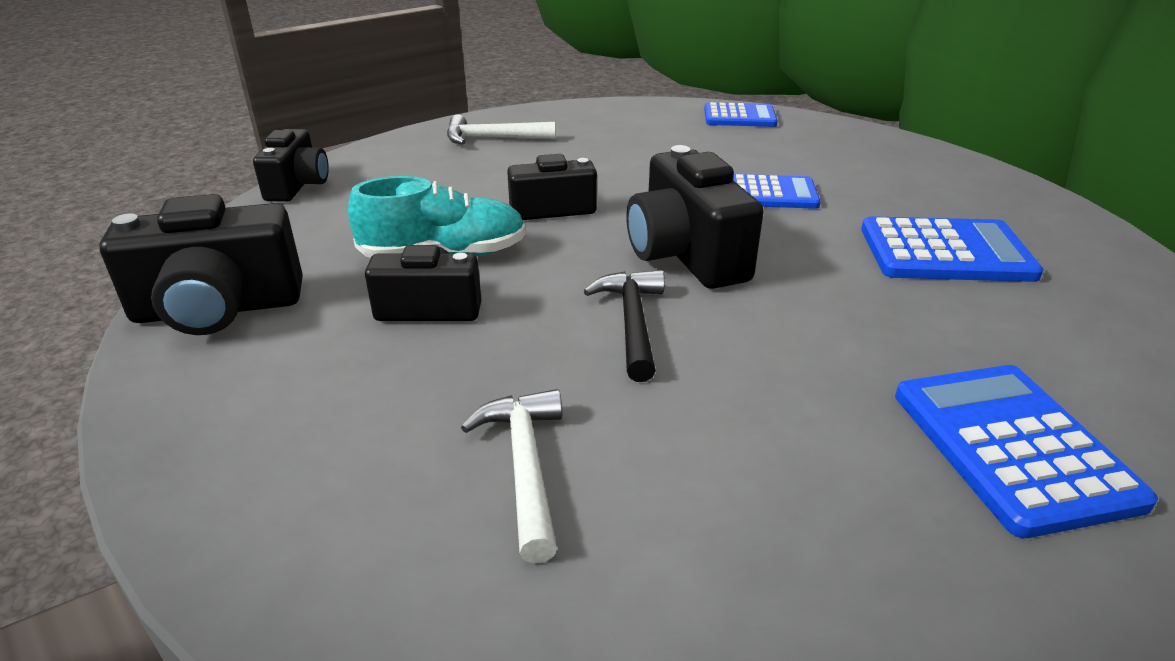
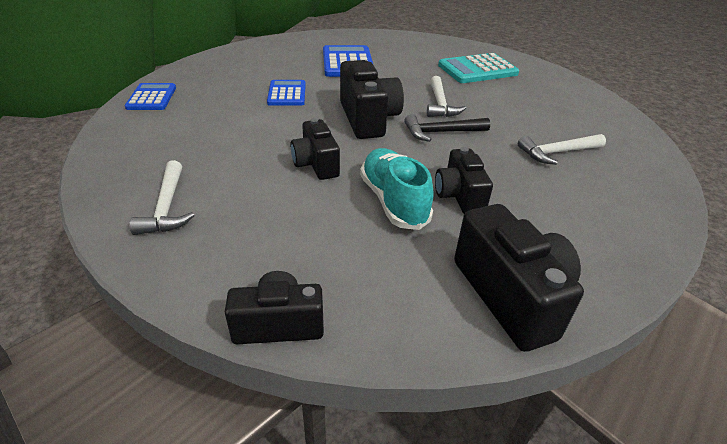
camera: 100 degrees left, 5 degrees up
black camera [626,145,764,289] -> black camera turned 75 degrees counterclockwise [340,60,404,139]
blue calculator [895,365,1158,538] -> turquoise calculator [438,53,519,83]
none -> white hammer [427,76,466,117]

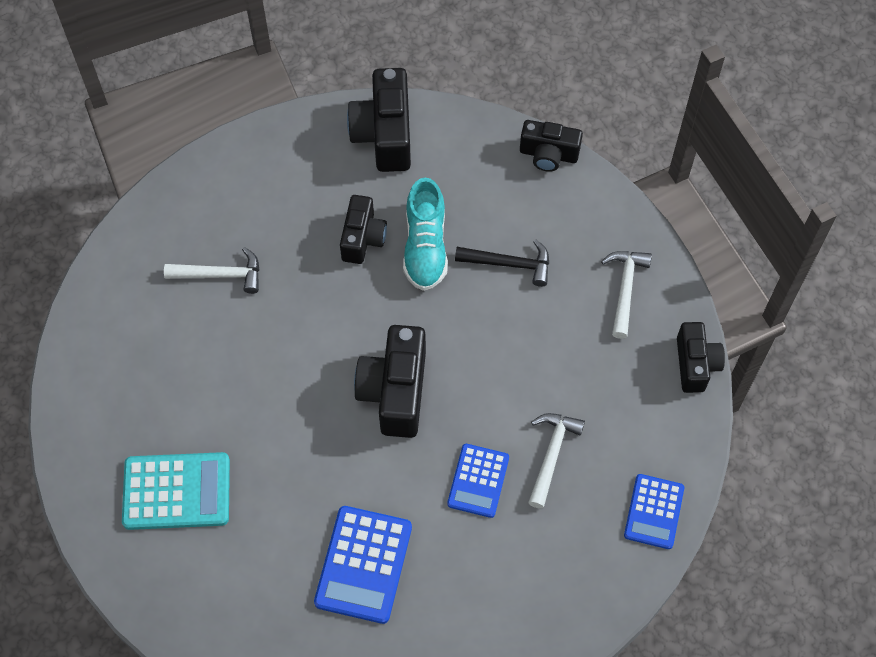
camera: 160 degrees left, 25 degrees up
black camera [291,118,340,180] -> black camera moved to [677,322,725,393]
black hammer [404,114,490,142] -> black hammer moved to [455,239,549,287]
white hammer [427,76,466,117] -> white hammer moved to [528,413,585,509]

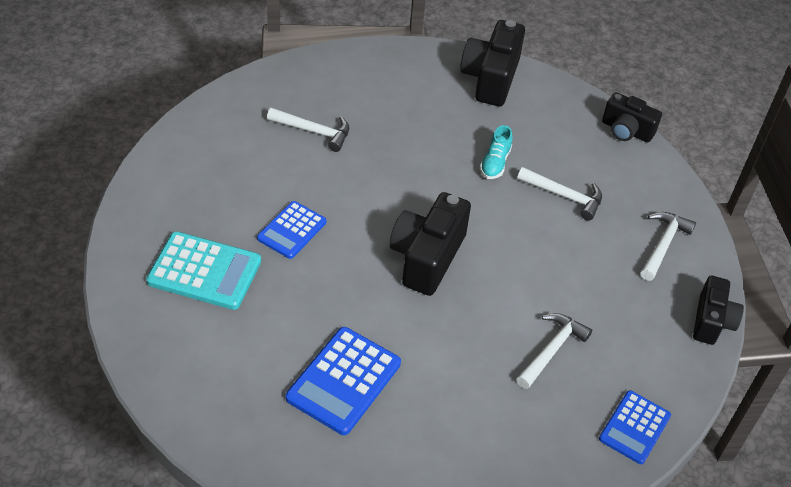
camera: 15 degrees right, 15 degrees down
black camera [340,195,387,264] -> none
turquoise shoe [403,178,448,291] -> turquoise shoe [480,125,513,179], size x0.60
blue calculator [447,444,509,518] -> blue calculator moved to [257,201,326,259]
black hammer [455,239,549,287] -> white hammer [517,167,602,221]

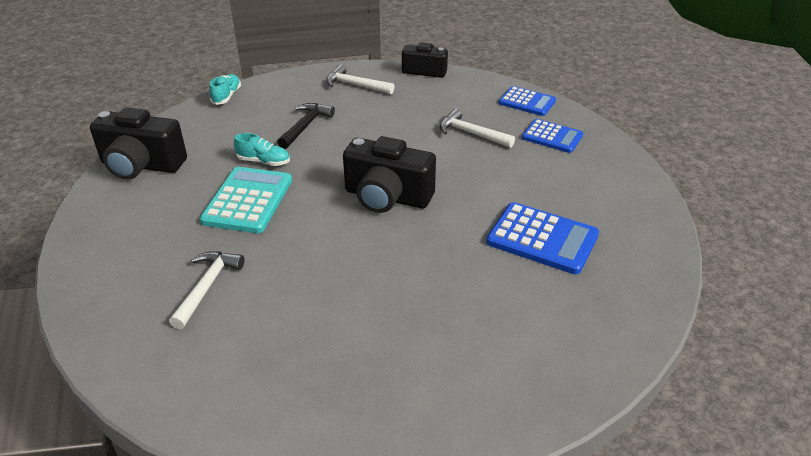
camera: 90 degrees left, 10 degrees down
turquoise calculator [146,231,261,310] -> turquoise calculator moved to [200,167,292,233]
blue calculator [257,201,326,259] -> blue calculator moved to [522,119,583,153]
white hammer [517,167,602,221] -> black hammer [277,103,335,149]
black camera [602,92,662,142] -> turquoise shoe [209,74,241,105]

